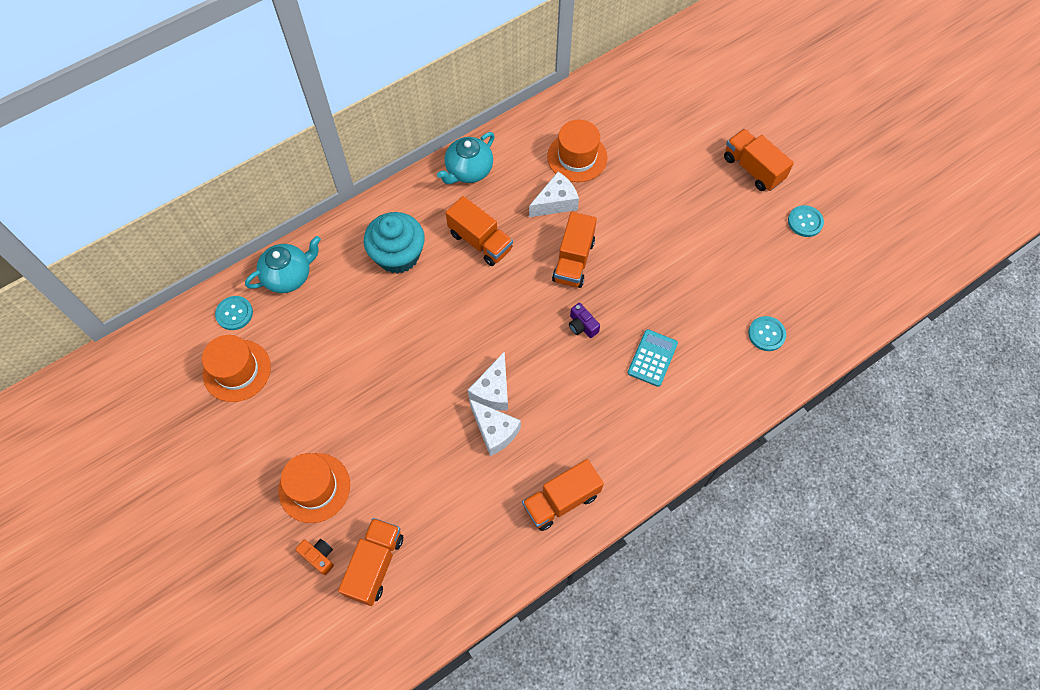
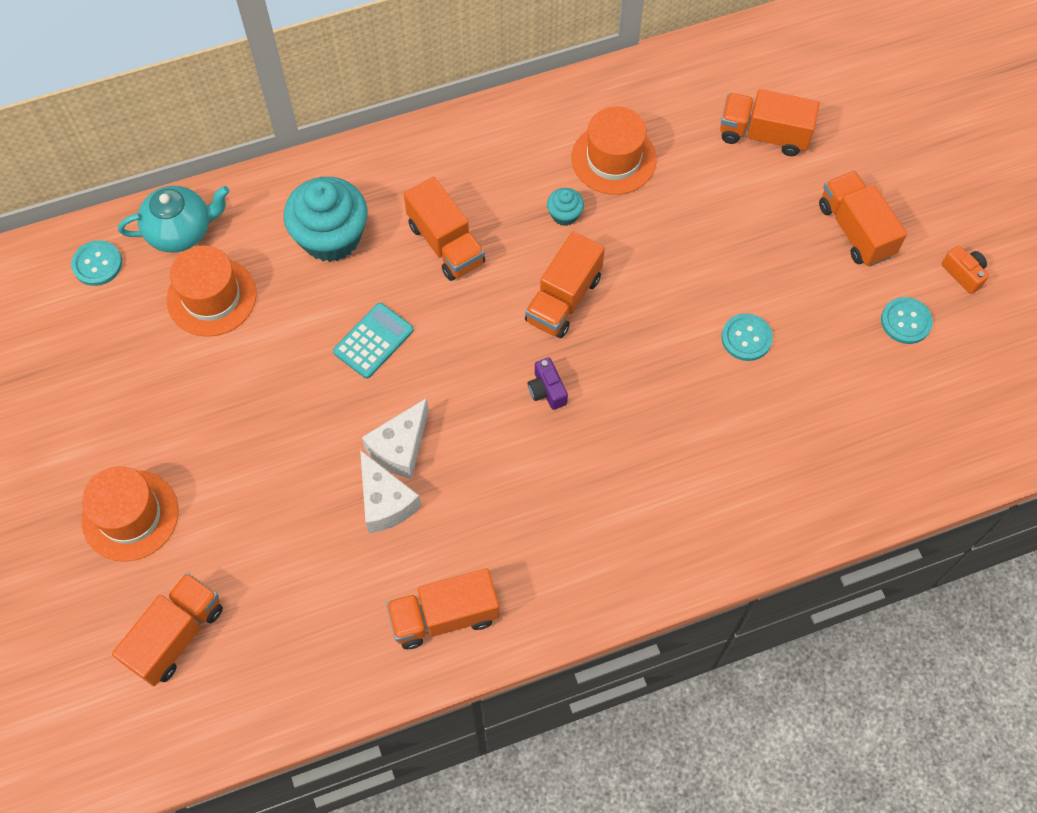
camera: 15 degrees right, 0 degrees up
orange hat [202,335,271,402] -> orange hat moved to [167,245,257,337]
orange camera [296,539,334,575] -> orange camera moved to [942,245,989,294]
turquoise teapot [437,132,495,184] -> none
white cheese [529,172,579,217] -> turquoise cupcake [547,188,584,226]
turquoise calculator [628,329,678,387] -> turquoise calculator moved to [333,303,414,379]
turquoise button [748,316,786,351] -> turquoise button moved to [721,313,773,361]
none -> orange truck [720,89,820,156]

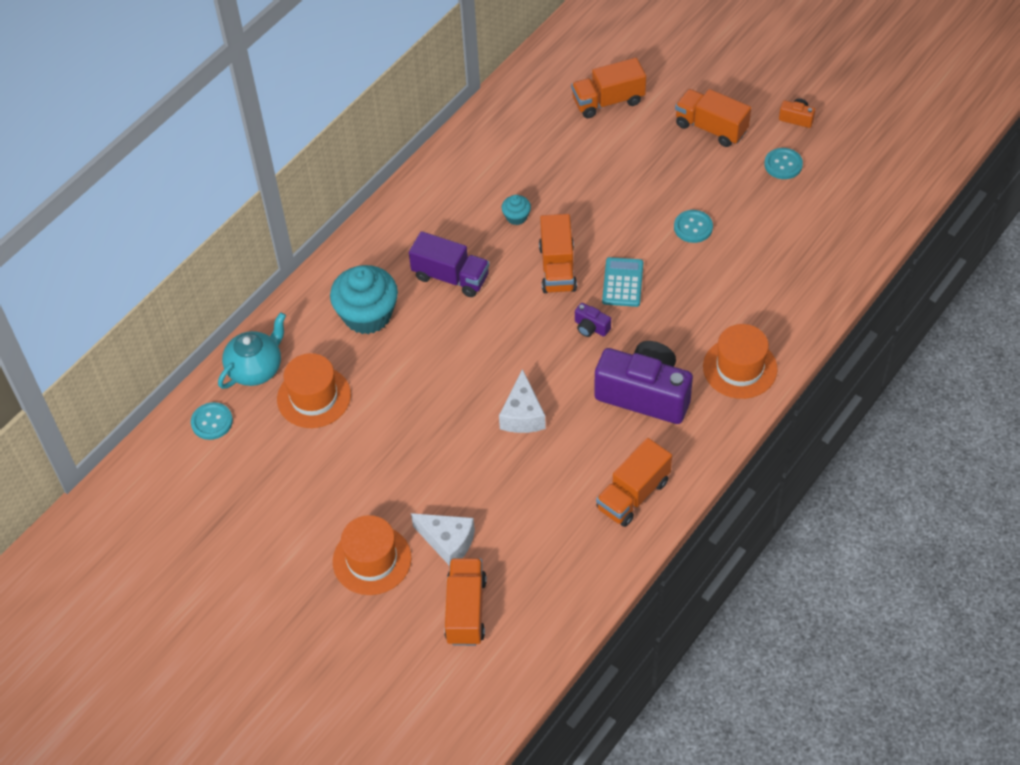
camera: 30 degrees left, 10 degrees down
turquoise calculator [333,303,414,379] -> turquoise calculator moved to [602,257,643,307]
white cheese [360,450,421,533] -> white cheese moved to [411,513,475,566]
orange truck [404,177,485,281] -> purple truck [409,231,489,297]
orange hat [572,107,657,195] -> orange hat moved to [703,324,777,399]
none -> purple camera [594,341,693,424]

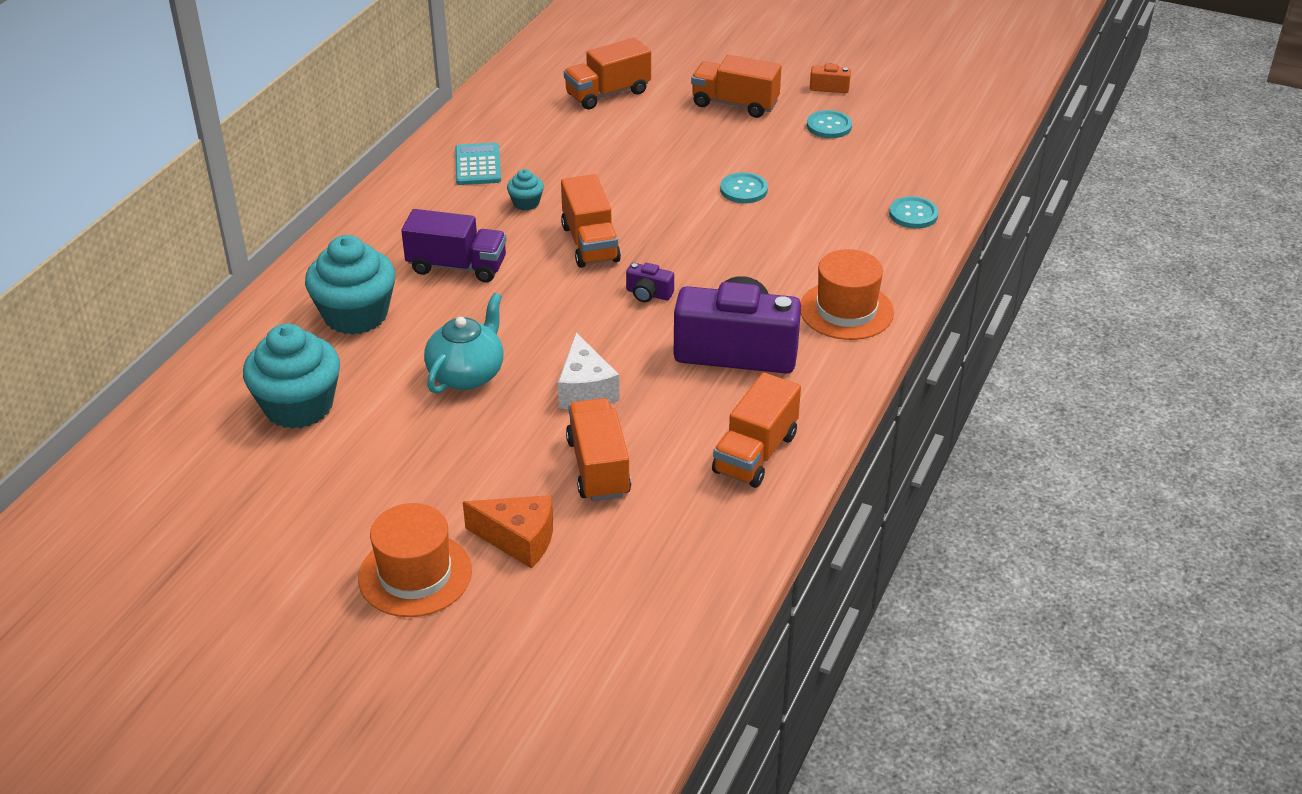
camera: 15 degrees left, 15 degrees down
turquoise button [191,402,233,440] -> turquoise button moved to [889,196,939,229]
turquoise teapot [218,312,286,389] -> turquoise teapot moved to [424,293,503,394]
orange hat [277,353,351,428] -> turquoise cupcake [243,324,340,429]
white cheese [411,513,475,566] -> orange cheese [463,495,553,568]
orange truck [444,558,487,646] -> orange truck moved to [566,398,631,501]
turquoise calculator [602,257,643,307] -> turquoise calculator moved to [455,143,501,185]

